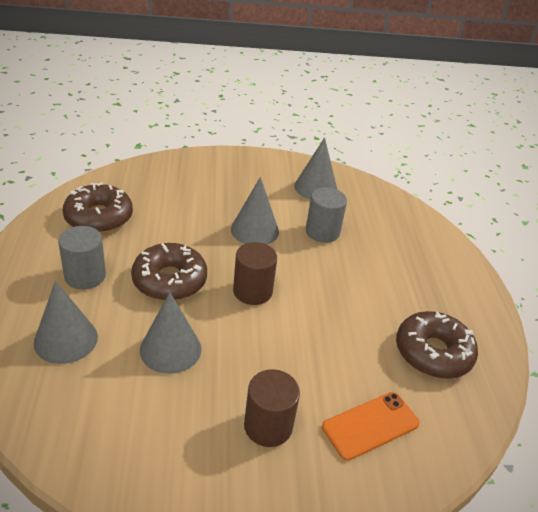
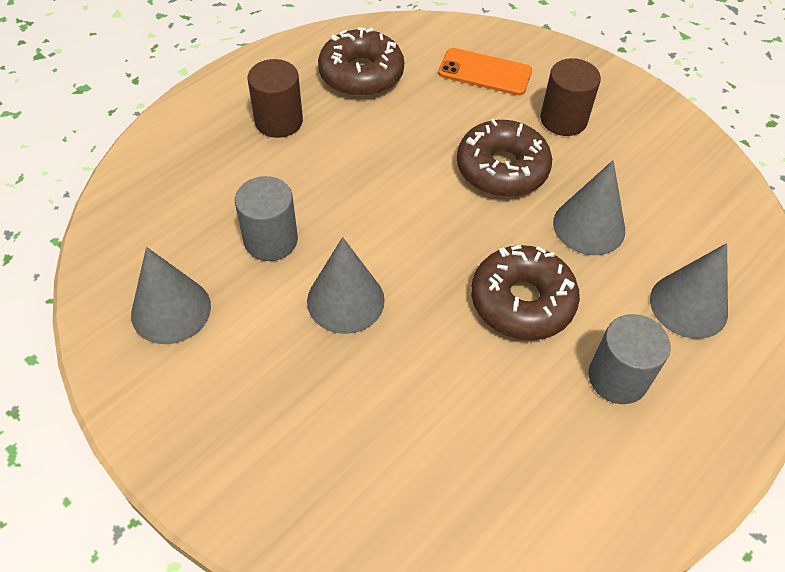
camera: 130 degrees left, 15 degrees up
brown donut [63,182,133,233] -> brown donut moved to [457,119,552,197]
brown cylinder [233,242,277,305] -> brown cylinder moved to [248,59,303,138]

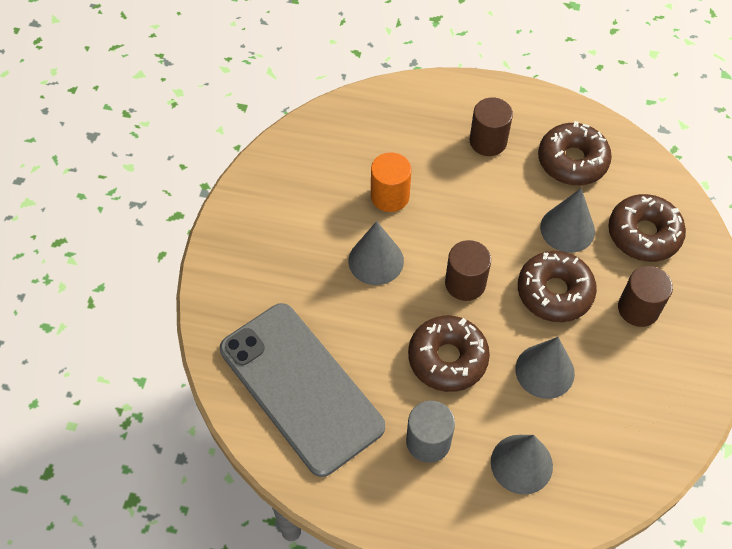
camera: 60 degrees right, 5 degrees up
grey cone [131,247,211,344] -> grey cone moved to [540,188,595,253]
grey cylinder [235,176,298,261] -> orange cylinder [371,153,411,212]
orange phone [438,48,532,95] -> brown donut [608,194,686,262]
none -> grey phone [220,303,385,477]
none -> brown cylinder [445,240,491,301]

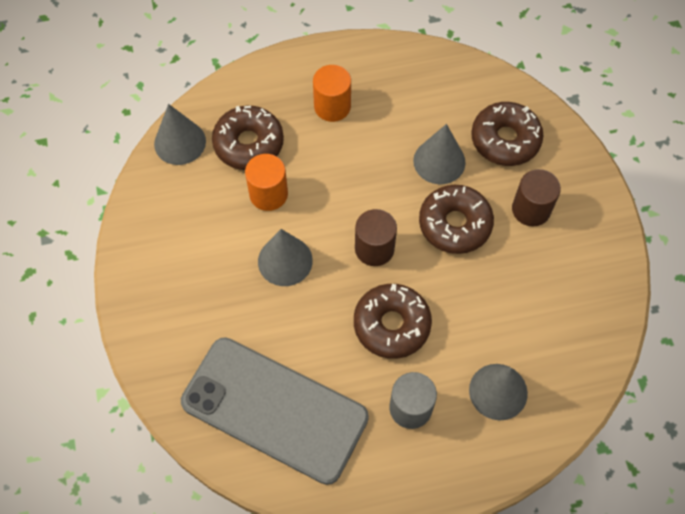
camera: 25 degrees left, 5 degrees up
brown cylinder [470,97,513,156] -> orange cylinder [313,65,351,122]
grey cone [515,337,575,399] -> grey cone moved to [154,104,206,165]
brown donut [538,121,612,185] -> brown donut moved to [212,105,284,170]

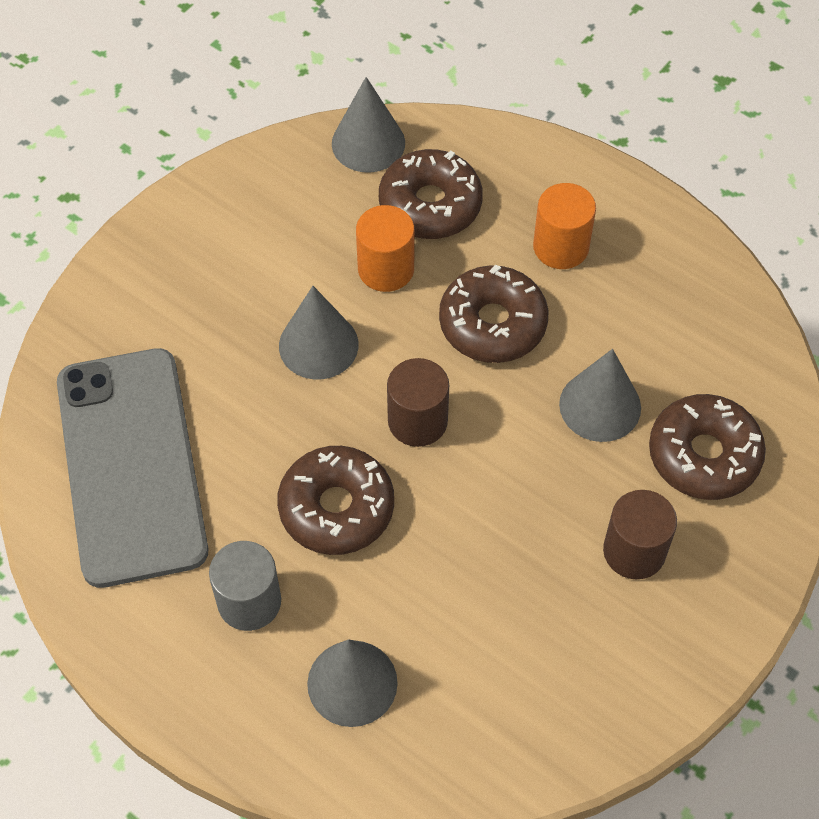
camera: 50 degrees right, 5 degrees down
brown donut [419,185,494,254] -> brown donut moved to [439,264,548,363]

